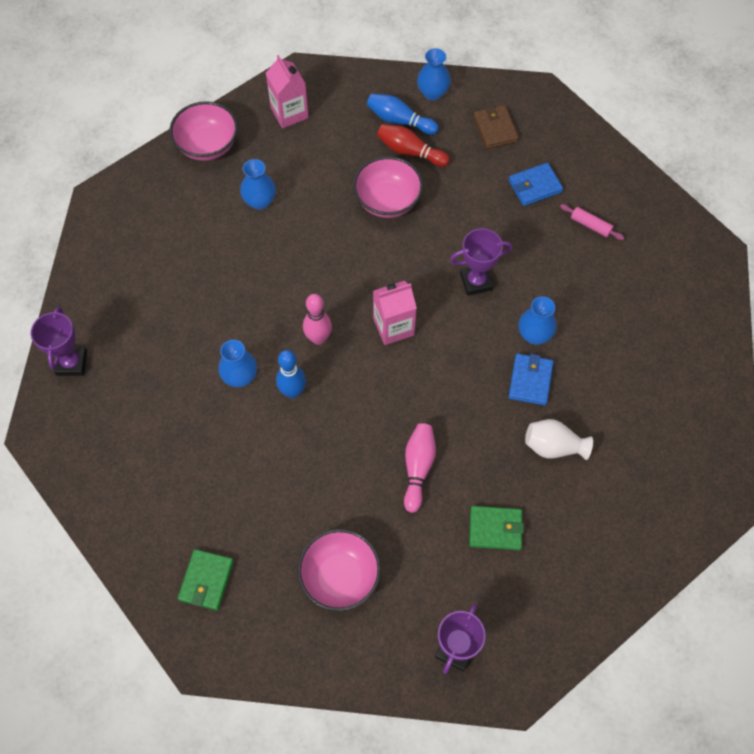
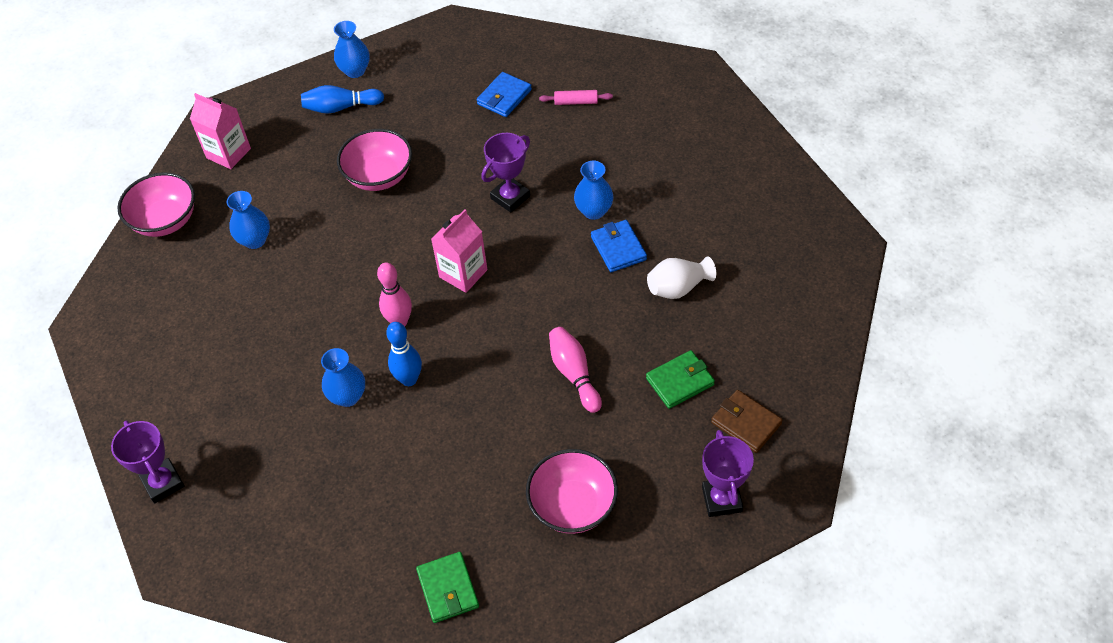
camera: 30 degrees left, 10 degrees down
red bowling pin [377,124,450,167] -> none
brown wallet [473,105,519,149] -> brown wallet moved to [711,390,783,453]

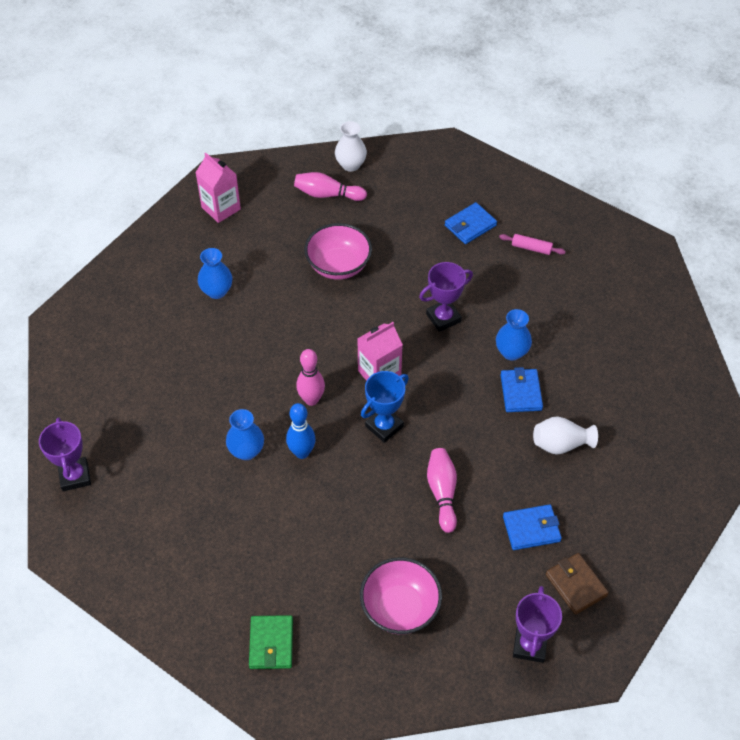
camera: 15 degrees right, 0 degrees up
pink bowl [118,172,195,237] -> none
blue bowling pin [301,85,384,114] -> pink bowling pin [294,172,367,201]
blue vase [334,21,370,78] -> white vase [335,121,367,172]
green wallet [646,350,715,409] -> blue wallet [503,504,562,550]
none -> blue trophy [361,371,409,443]

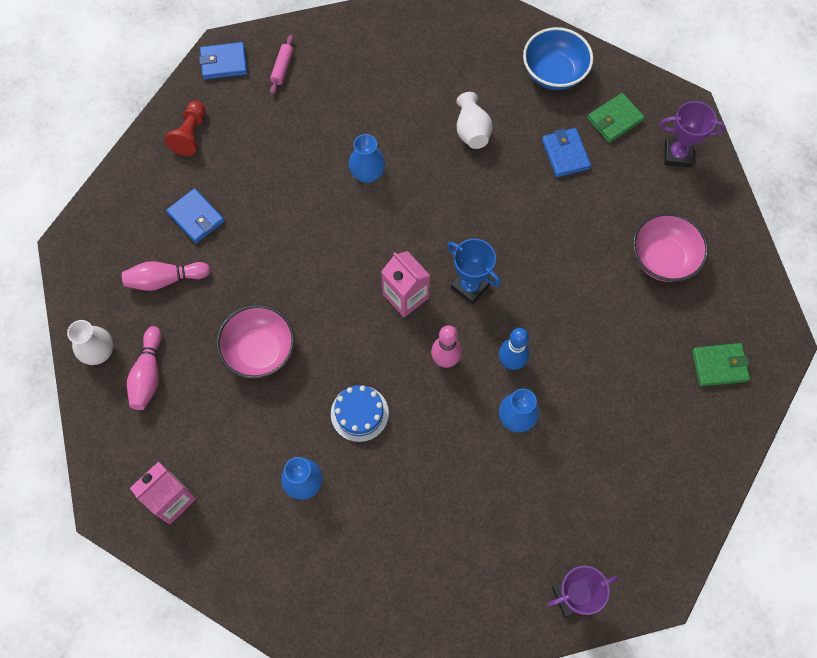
camera: 95 degrees left, 15 degrees up
purple trophy [419,262,473,332] -> none
pink bowling pin [427,448,457,533] -> pink bowling pin moved to [122,261,210,291]
pink rolling pin [499,234,566,255] -> pink rolling pin moved to [270,35,294,95]
blue wallet [501,367,543,412] -> blue wallet moved to [199,42,247,80]
brown wallet [546,553,609,615] -> green wallet [587,93,645,143]
none -> red pawn [165,101,206,156]
none -> blue cake [331,385,389,442]
none -> blue bowl [523,27,593,90]

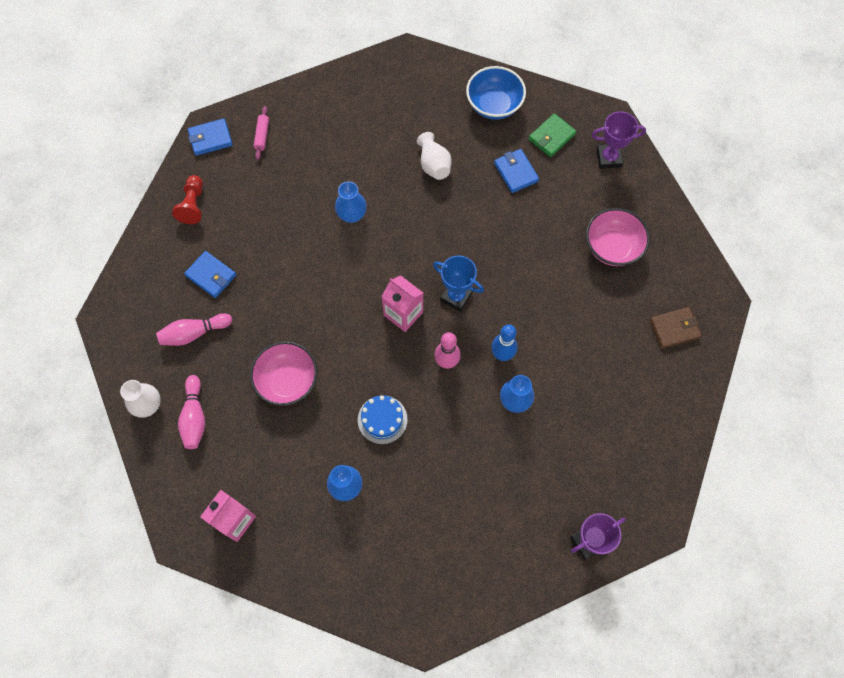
camera: 10 degrees left, 0 degrees up
green wallet [692,343,750,387] -> brown wallet [650,307,702,349]

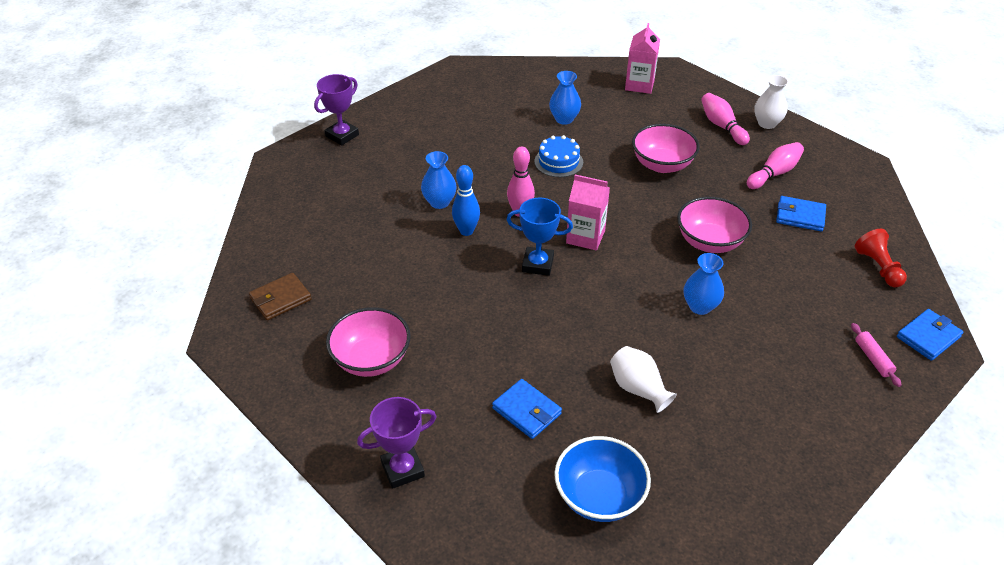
camera: 160 degrees right, 25 degrees down
green wallet [529,113,576,157] -> none
none -> pink bowl [677,197,752,253]

